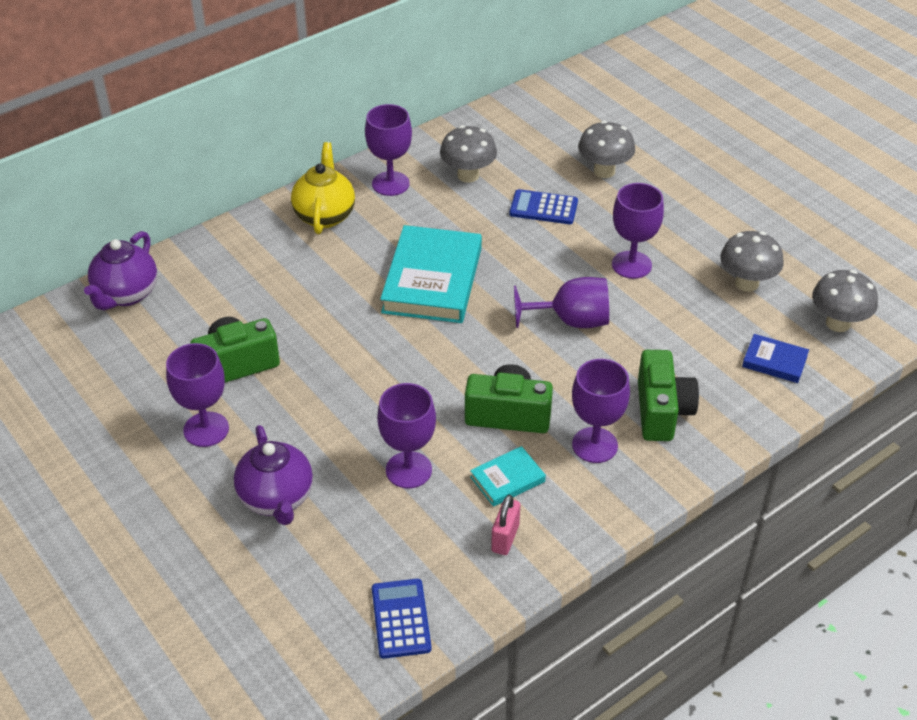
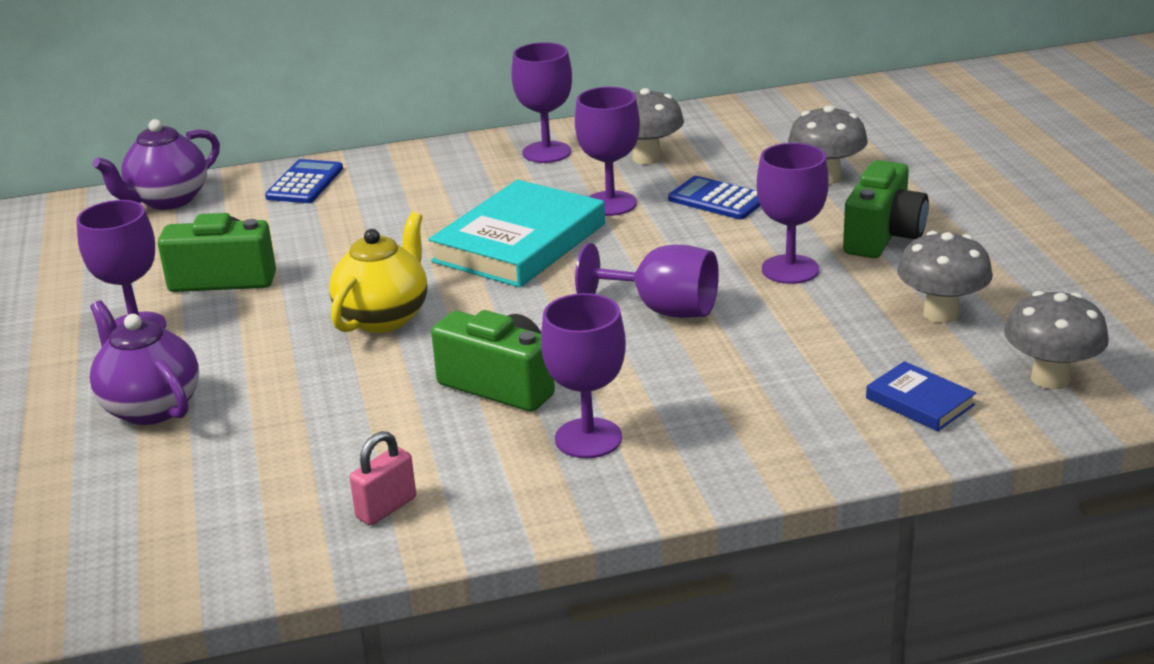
camera: 25 degrees right, 15 degrees down
purple teapot [234,425,313,525] -> purple teapot turned 135 degrees clockwise [90,300,199,425]
yellow teapot [291,142,355,234] -> yellow teapot moved to [329,212,427,333]
blue calculator [372,579,431,659] -> blue calculator moved to [265,159,343,203]
purple goblet [377,383,436,488] -> purple goblet moved to [575,87,640,216]
turquoise book [470,446,546,507] -> none
green camera [638,350,699,441] -> green camera moved to [843,160,929,258]

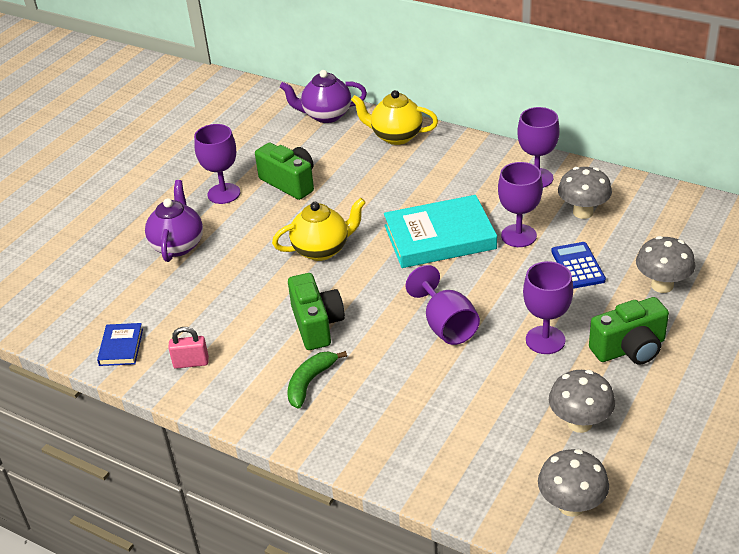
camera: 45 degrees right, 10 degrees up
blue calculator [265,159,343,203] -> yellow teapot [351,90,438,145]
purple goblet [541,293,626,458] -> green banana [287,351,347,409]
blue book [866,361,976,431] -> blue book moved to [97,323,143,366]

